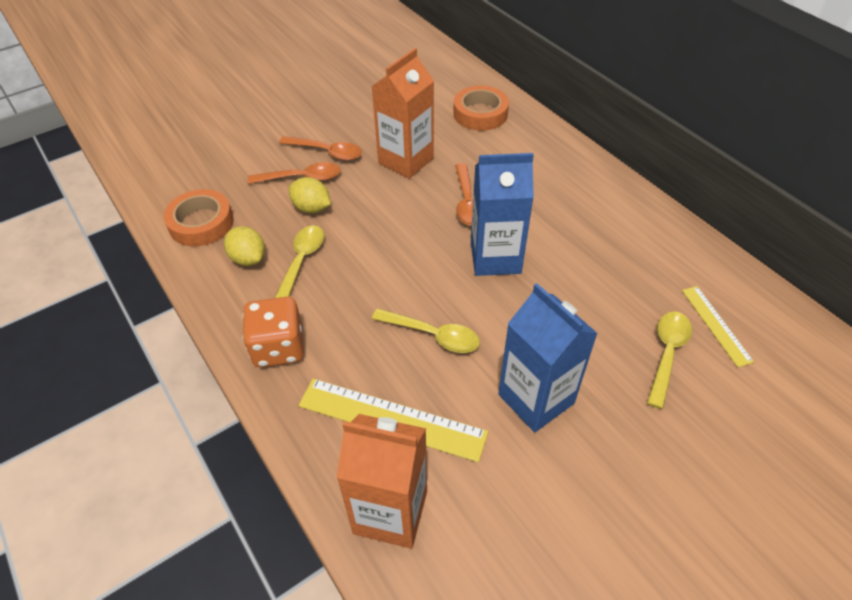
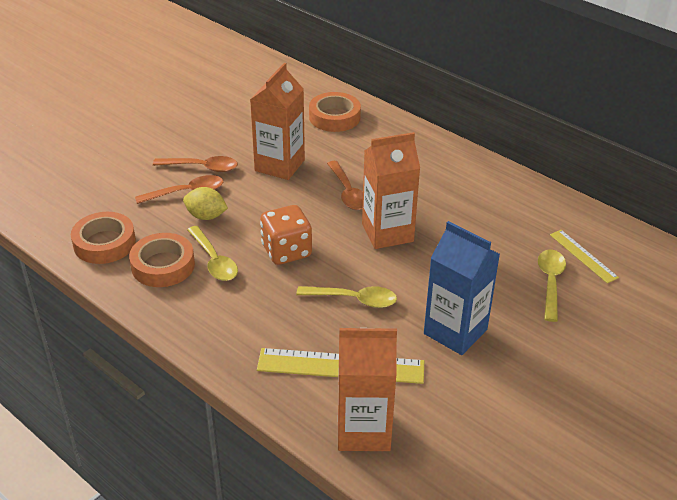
camera: 15 degrees left, 10 degrees down
yellow lemon [224,226,265,266] -> orange tape [129,233,195,287]
orange dice [242,297,304,367] -> orange dice moved to [260,205,312,265]
yellow spoon [275,226,324,298] -> yellow spoon turned 150 degrees clockwise [187,226,238,281]
blue carton [471,153,534,276] -> orange carton [362,132,420,249]

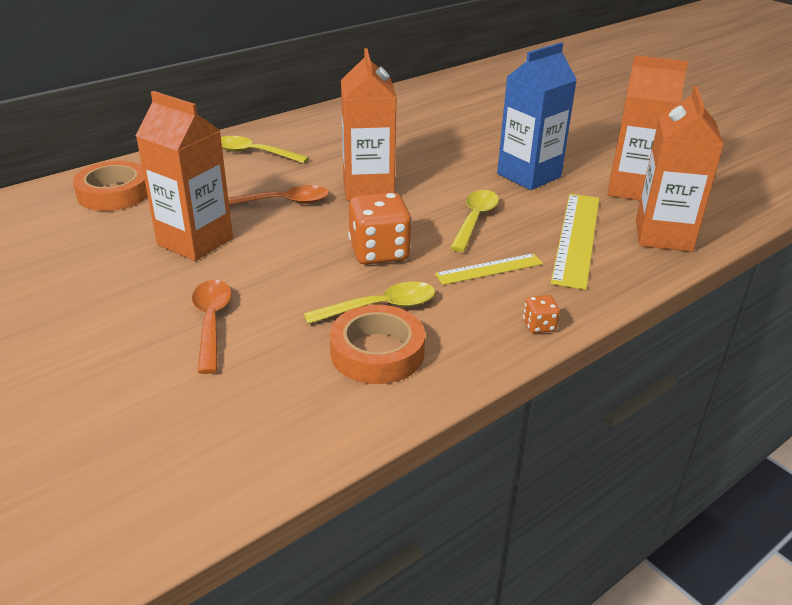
camera: 80 degrees left, 5 degrees down
orange tape [71,212,136,264] -> none
orange spoon [153,156,238,172] -> none
yellow lemon [183,187,228,220] -> none
yellow spoon [538,250,566,322] -> yellow spoon moved to [221,136,309,163]
yellow ruler [550,230,619,283] -> yellow ruler moved to [435,253,543,285]
none -> orange dice [523,295,560,333]
none -> orange carton [607,55,688,201]

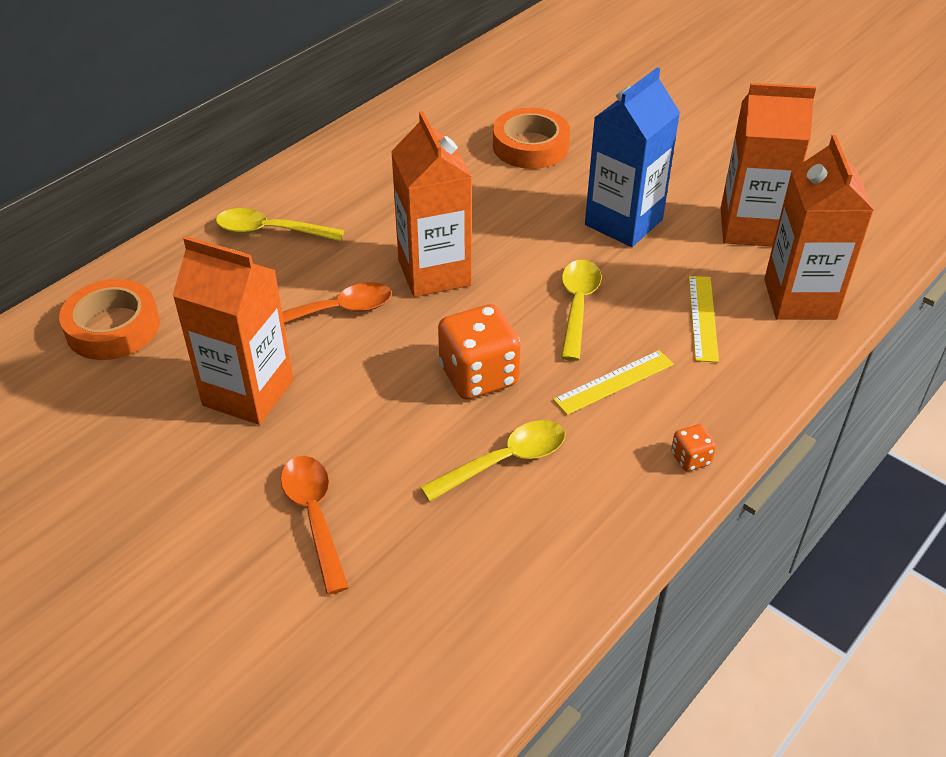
camera: 10 degrees left, 10 degrees up
orange tape [330,305,425,384] -> orange tape moved to [493,108,570,169]
yellow ruler [551,194,599,290] -> yellow ruler [689,276,719,363], size x0.58

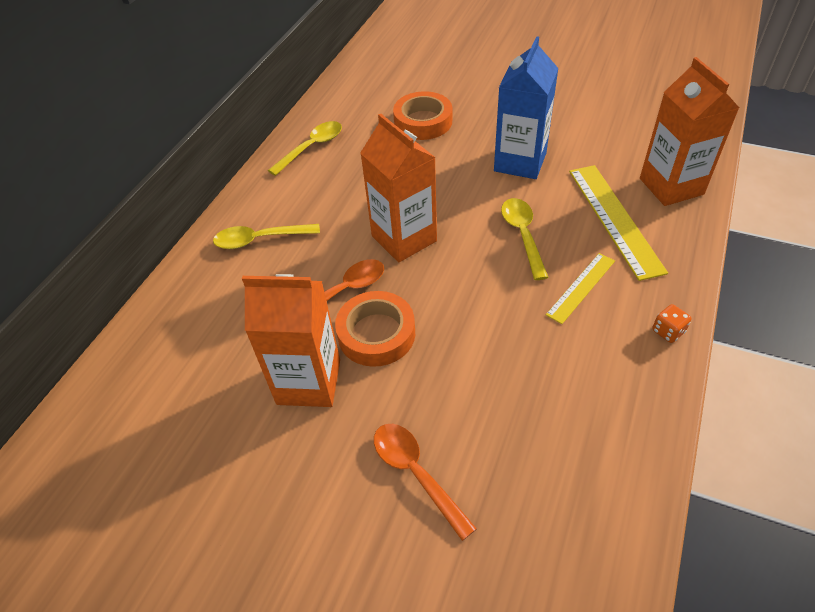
camera: 15 degrees left, 5 degrees up
orange tape [59,279,160,360] -> orange tape moved to [335,291,415,367]
yellow spoon [420,420,565,502] -> yellow spoon moved to [268,121,342,176]
orange dice [438,304,521,400] -> none
yellow ruler [689,276,719,363] -> yellow ruler [569,165,668,281], size x1.72
orange carton [720,83,816,247] -> none

